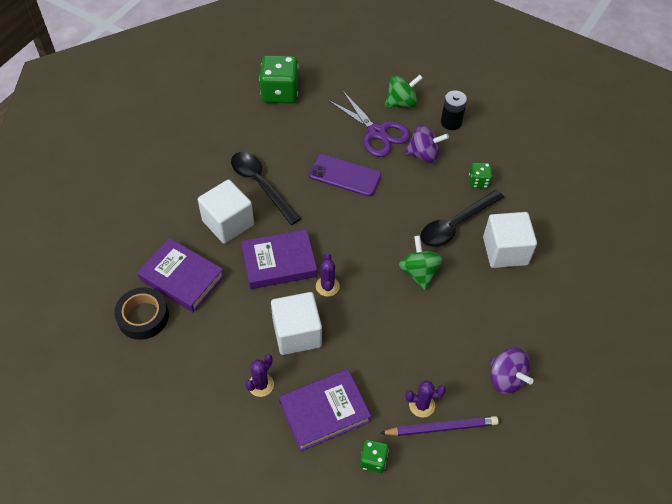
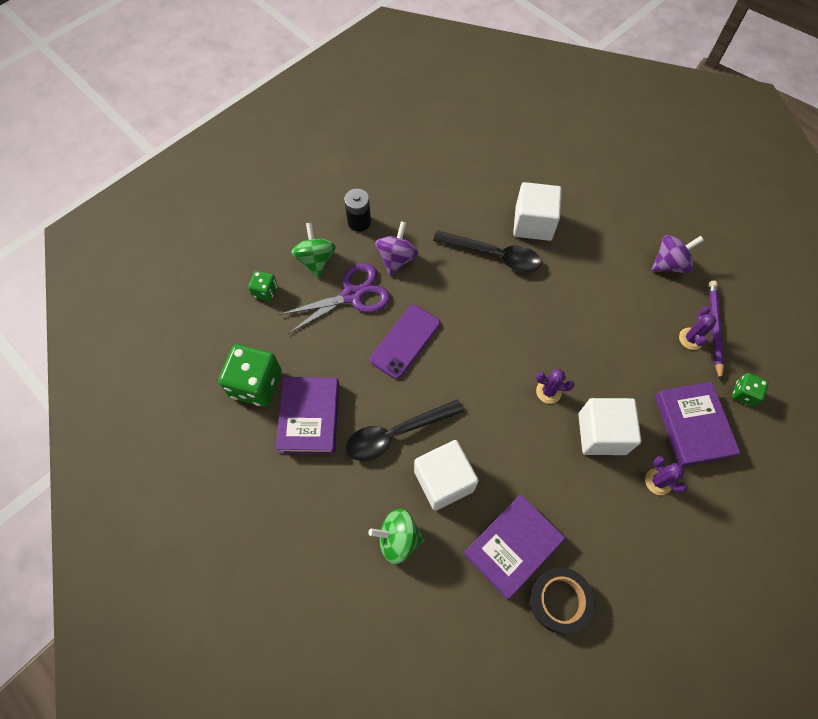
camera: 75 degrees left, 10 degrees up
purple book [241,229,317,289] -> purple book moved to [276,377,339,454]
green spinning top [399,235,443,290] -> green spinning top moved to [368,509,425,564]
black spoon [420,190,504,247] -> black spoon turned 45 degrees counterclockwise [433,230,541,272]
green dice [469,162,493,188] -> green dice moved to [248,271,278,301]

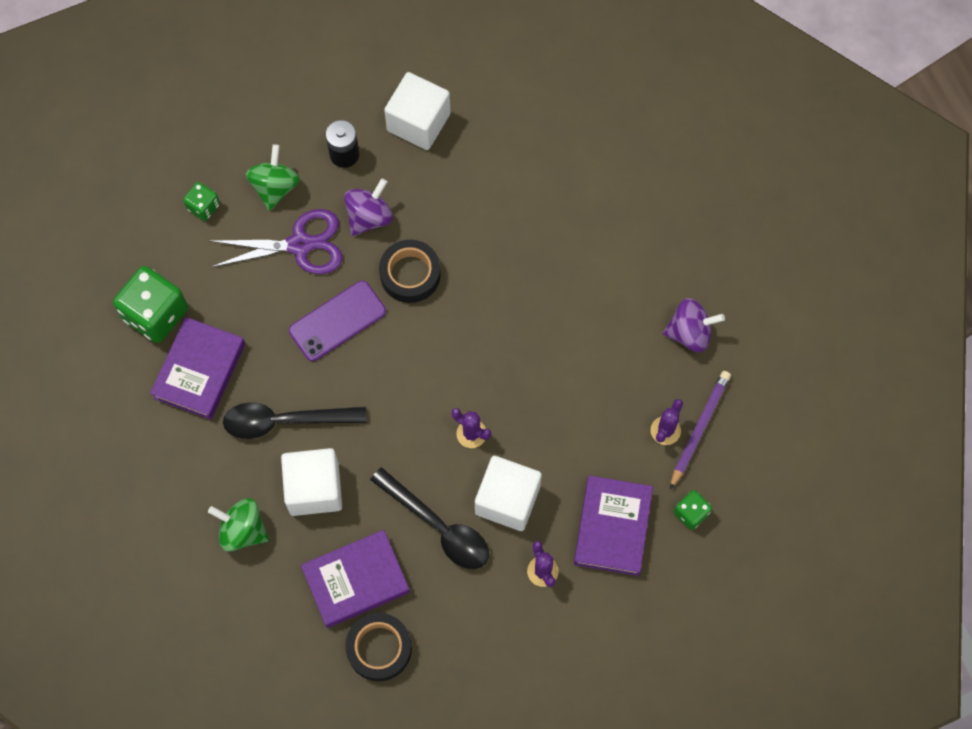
camera: 20 degrees right, 5 degrees up
black spoon [433,230,541,272] -> black spoon moved to [370,467,489,569]
white cube [513,182,562,241] -> white cube moved to [384,72,450,150]
none -> black tape [379,240,441,303]

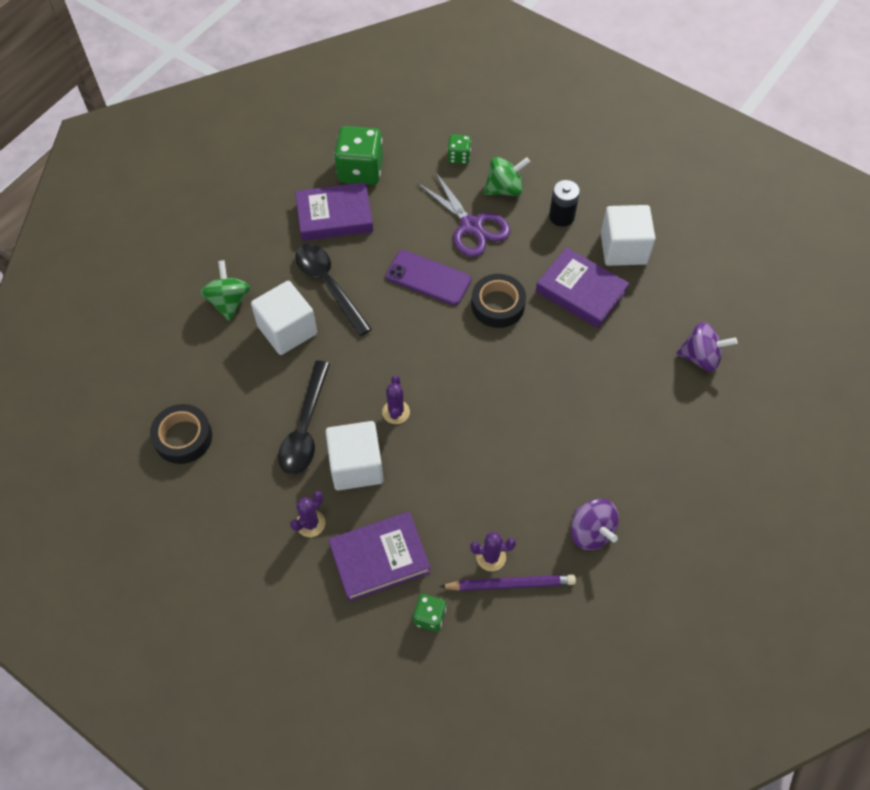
camera: 60 degrees right, 10 degrees down
purple book [301,530,410,628] -> purple book moved to [536,247,630,328]
purple spinning top [344,178,393,236] -> purple spinning top moved to [676,322,737,372]

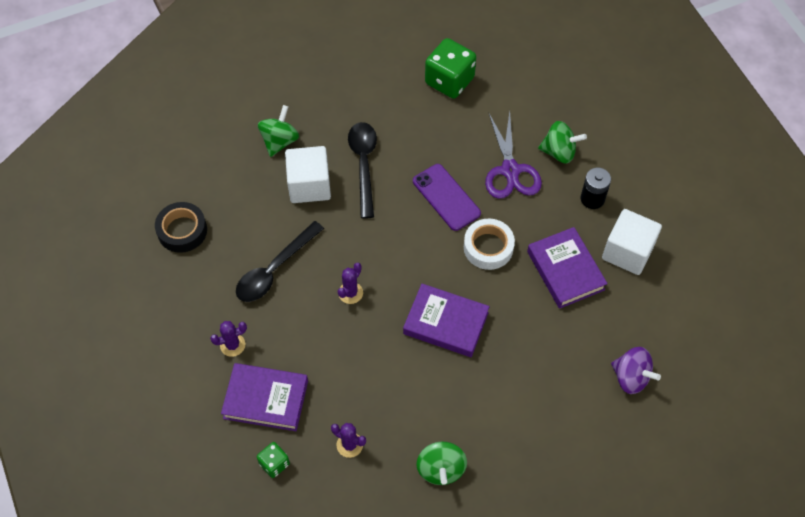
camera: 30 degrees right, 0 degrees up
purple book [295,182,373,241] -> purple book moved to [403,284,490,357]
white cube [326,421,383,490] -> none
purple pencil [439,575,576,591] -> none
green dice [448,134,471,164] -> none
black tape [471,274,526,328] -> white tape [464,219,515,270]
purple spinning top [571,499,619,550] -> green spinning top [416,442,467,485]

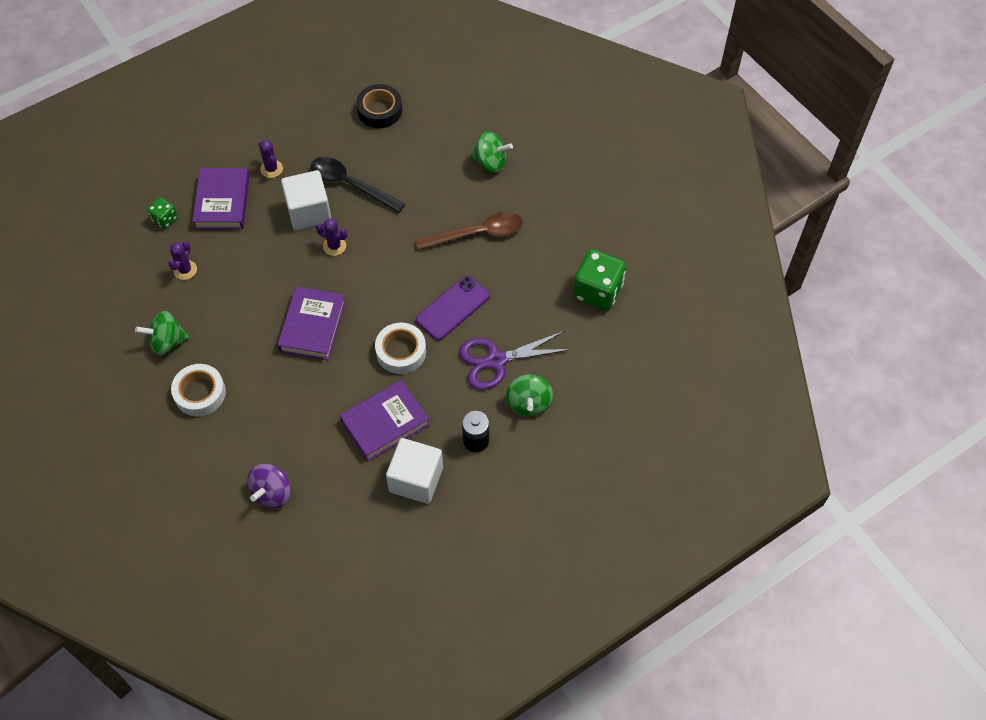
camera: 80 degrees right, 0 degrees up
white cube [285,146,331,203] -> white cube moved to [281,170,332,230]
black spoon [348,122,377,219] -> brown spoon [415,212,523,250]
none -> white tape [171,364,226,416]

